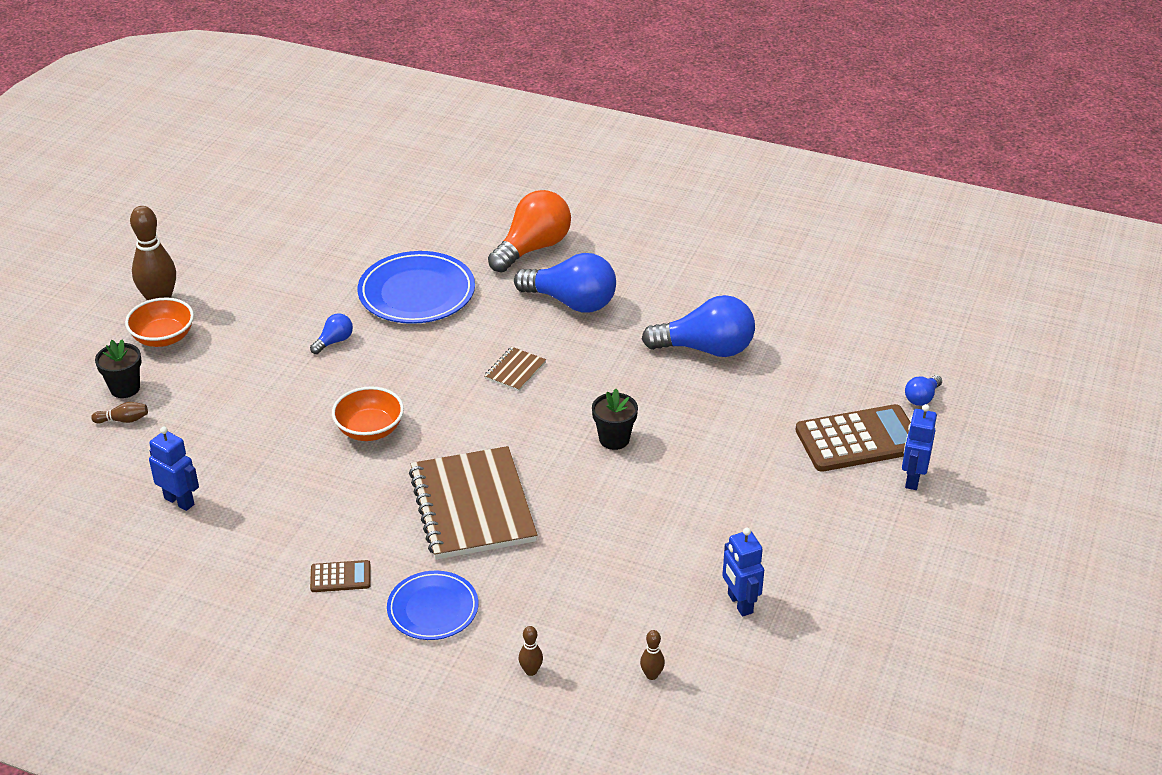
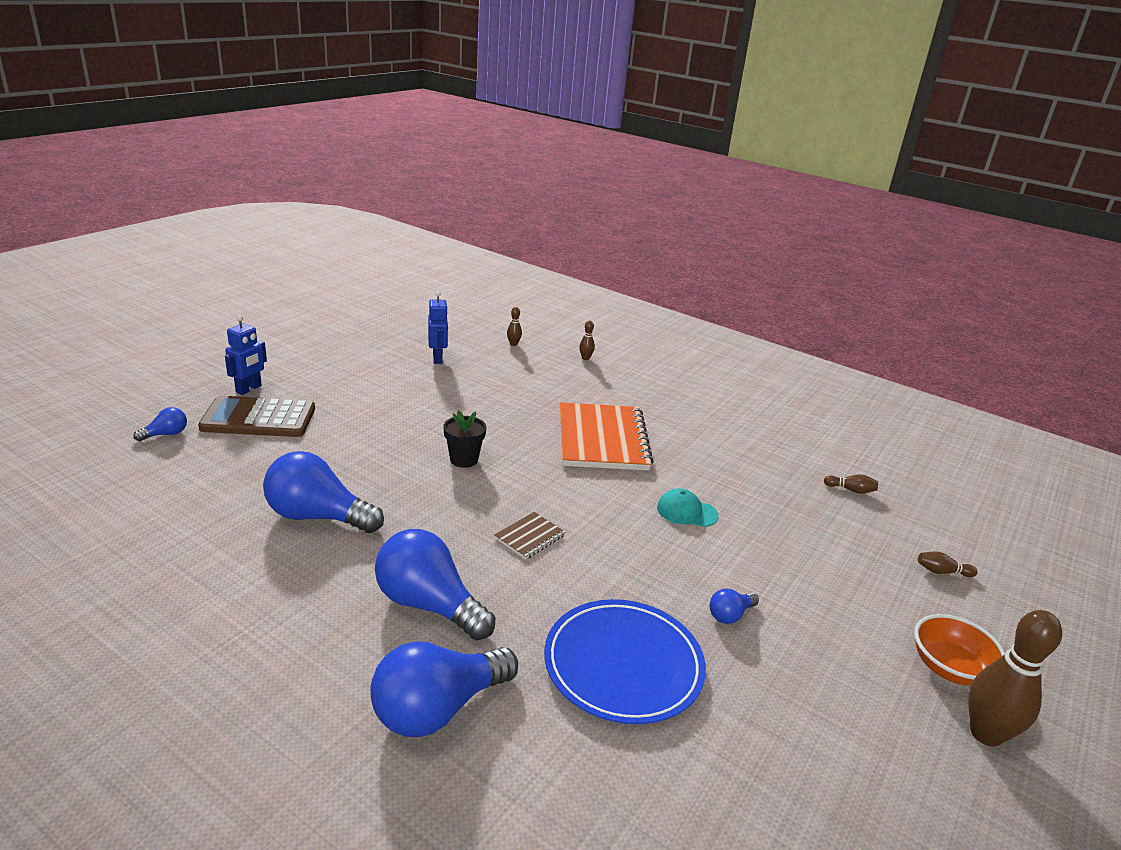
camera: 170 degrees left, 10 degrees down
black flower pot [95,339,141,398] -> none
blue robot [149,427,199,511] -> brown bowling pin [824,474,878,494]
brown calculator [310,560,371,592] -> none
orange bowl [332,386,404,441] -> turquoise cap [657,489,719,527]
blue plate [387,571,479,640] -> none
brown notebook [409,446,538,560] -> orange notebook [560,402,653,471]
orange light bulb [488,190,571,272] -> blue light bulb [370,642,518,737]

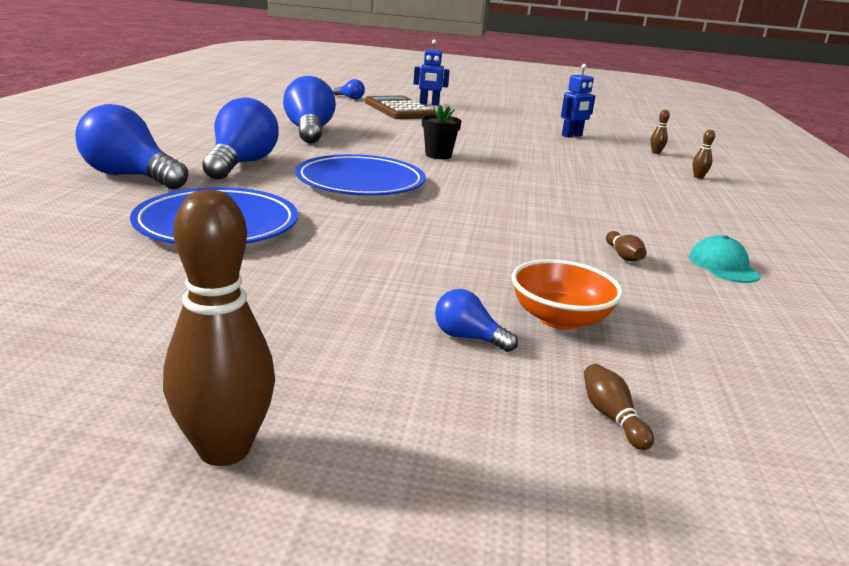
camera: 65 degrees right, 5 degrees down
brown notebook [494,512,565,559] -> blue plate [295,154,426,195]
orange notebook [560,402,653,471] -> none
turquoise cap [657,489,719,527] -> turquoise cap moved to [689,235,761,283]
blue light bulb [709,589,759,624] -> blue light bulb moved to [435,289,518,352]
brown bowling pin [824,474,878,494] -> brown bowling pin moved to [606,231,647,261]
orange bowl [914,614,1005,686] -> orange bowl moved to [512,259,623,330]

